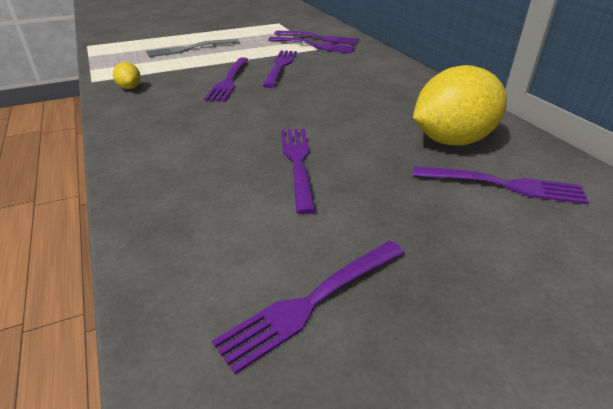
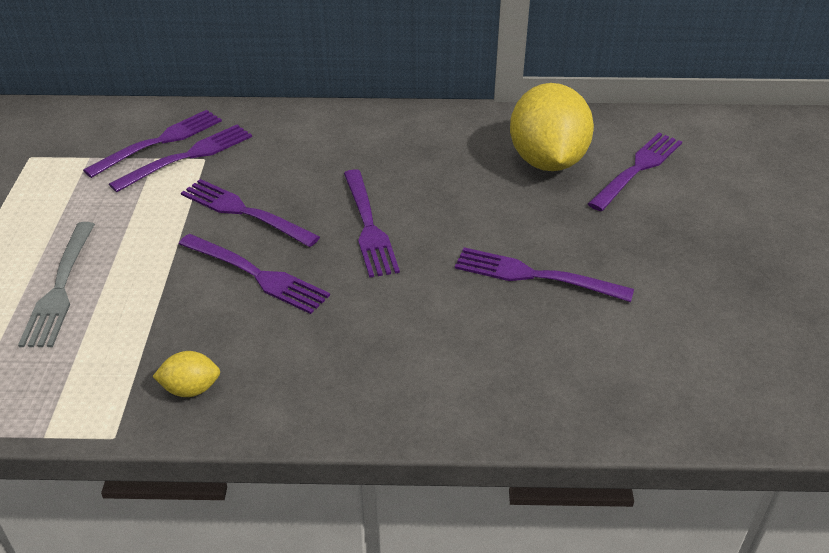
camera: 65 degrees left, 5 degrees up
purple fork [212,241,405,374] -> purple fork moved to [344,169,400,278]

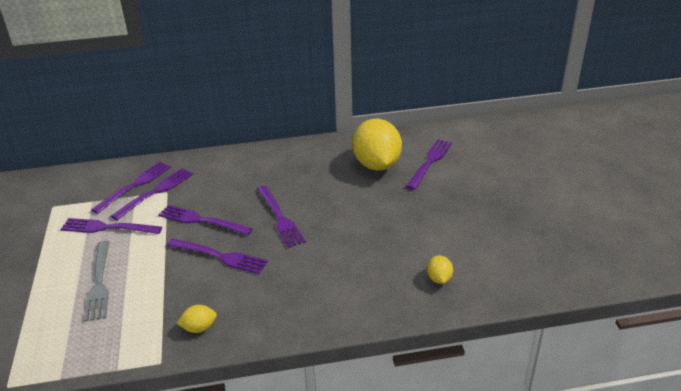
camera: 10 degrees left, 5 degrees down
purple fork [455,247,634,302] -> purple fork moved to [60,218,162,234]
none -> yellow lemon [427,255,453,284]

